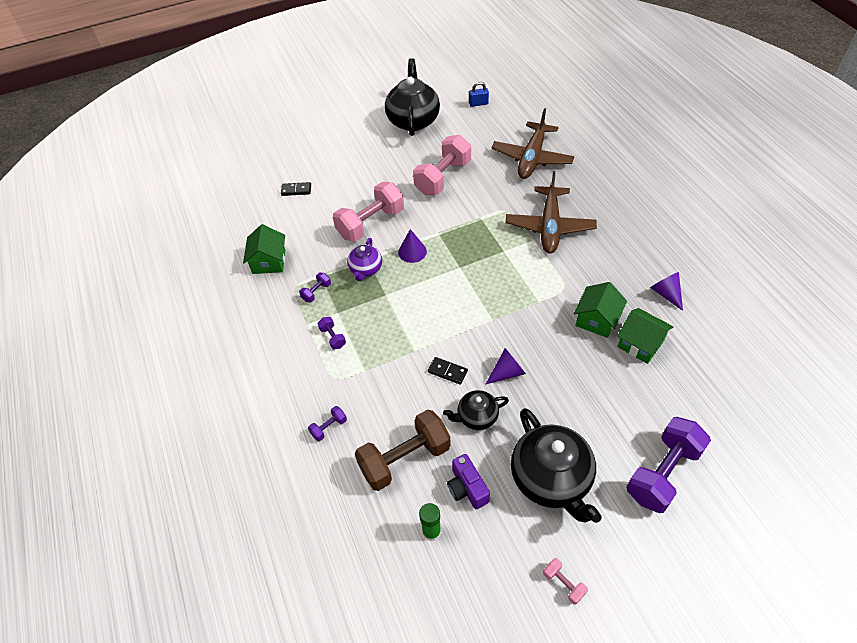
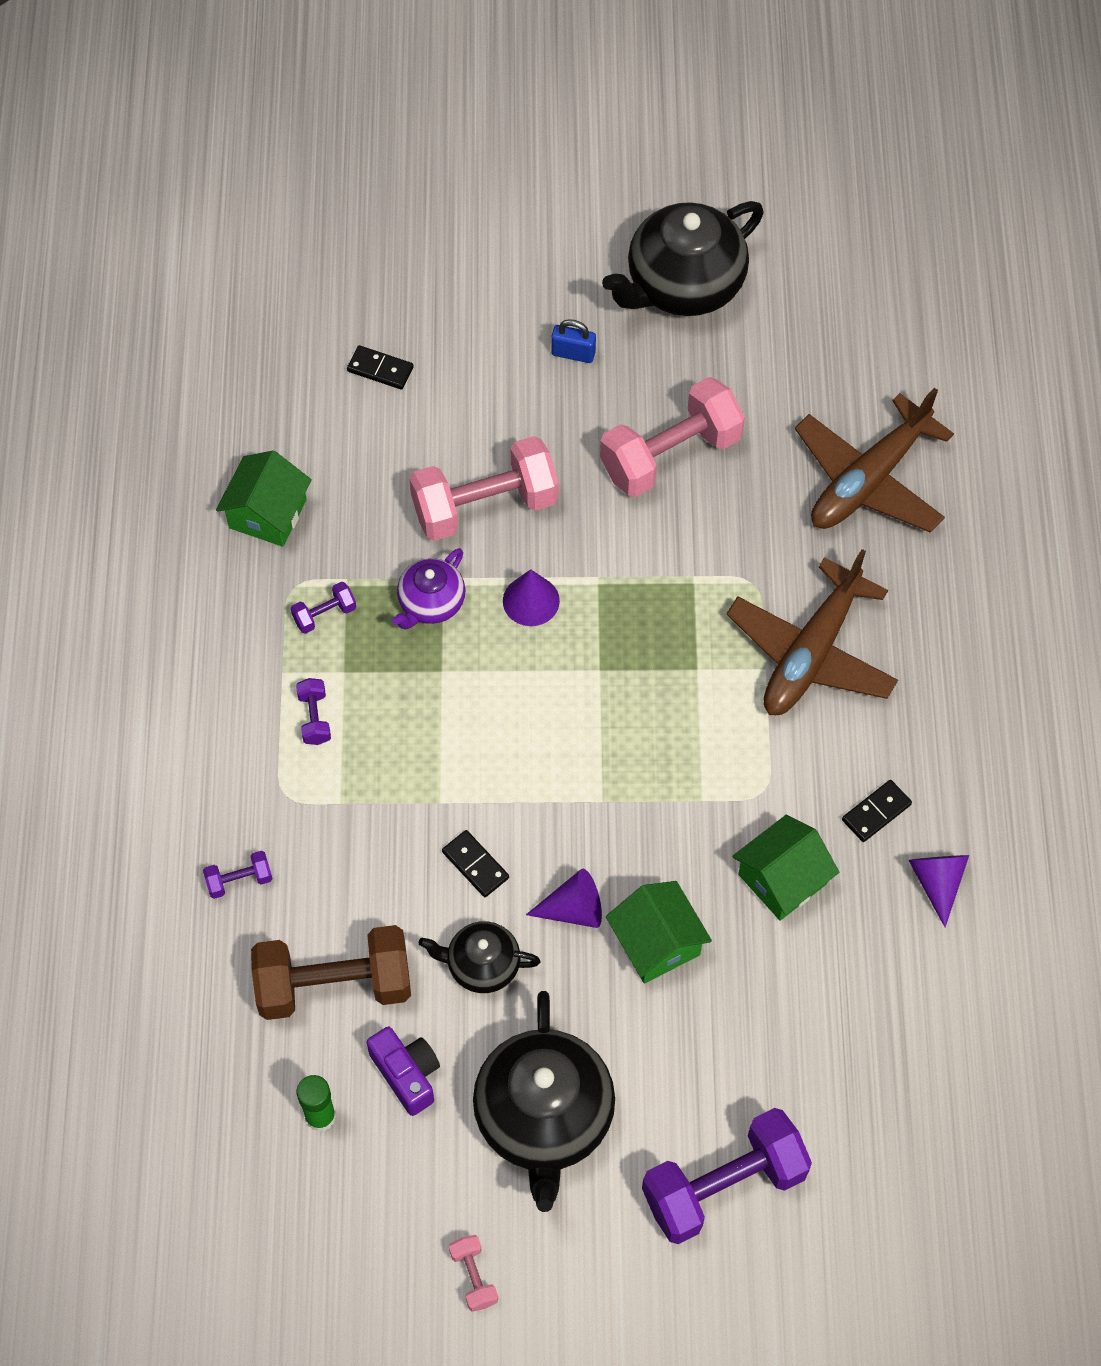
camera: 20 degrees right, 10 degrees up
black teapot [385,58,440,136] -> black teapot turned 150 degrees counterclockwise [602,201,764,316]
purple camera [447,454,490,509] -> purple camera turned 150 degrees clockwise [367,1027,440,1116]
blue padlock [469,82,489,107] -> blue padlock moved to [551,319,596,363]
green house [617,308,673,364] -> green house moved to [606,881,712,984]
none -> black domino [842,780,912,842]

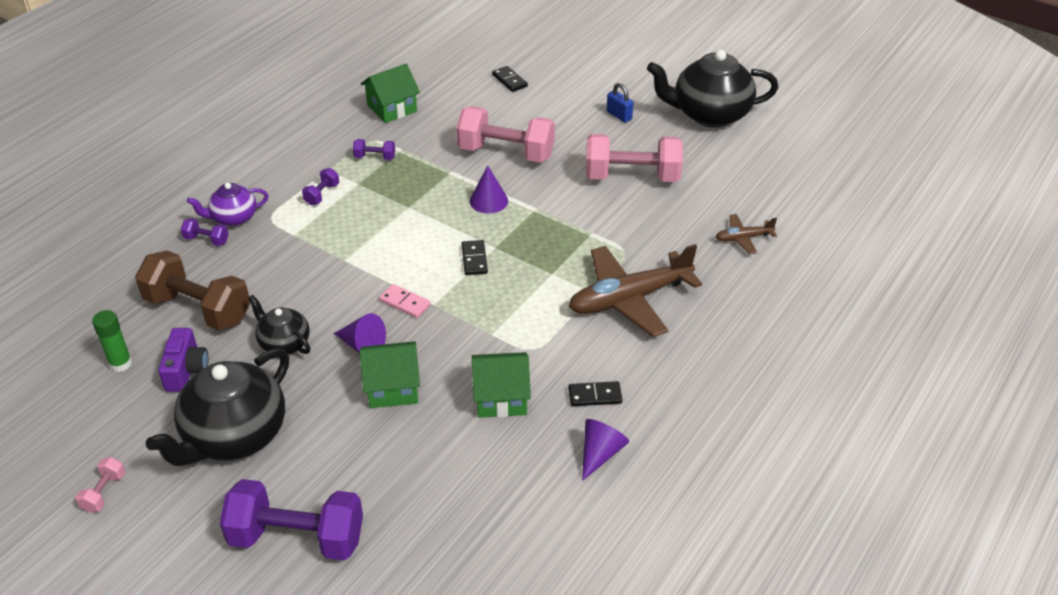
camera: 35 degrees right, 20 degrees down
purple teapot [392,548,465,629] -> purple teapot moved to [187,183,269,226]
black domino [442,830,509,897] -> black domino moved to [462,240,488,275]
green house [606,881,712,984] -> green house turned 75 degrees clockwise [359,341,420,408]
brown plane [795,388,954,533] -> brown plane [716,214,777,254], size x0.48
none -> pink domino [379,284,431,318]

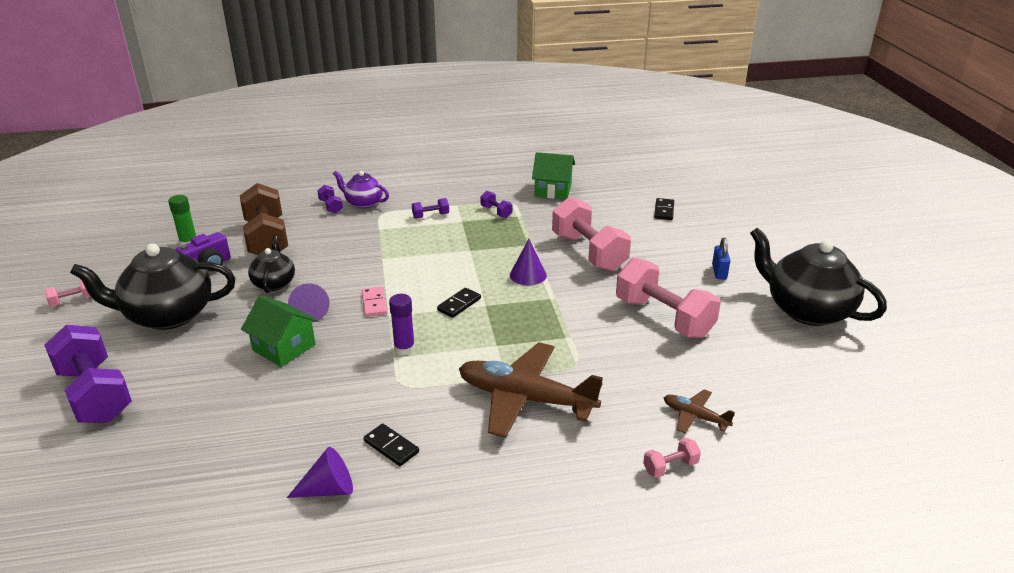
camera: 45 degrees right, 10 degrees down
green house [472,352,531,418] -> none
none -> purple glue stick [389,294,415,356]
none -> pink dumbbell [643,438,701,478]

